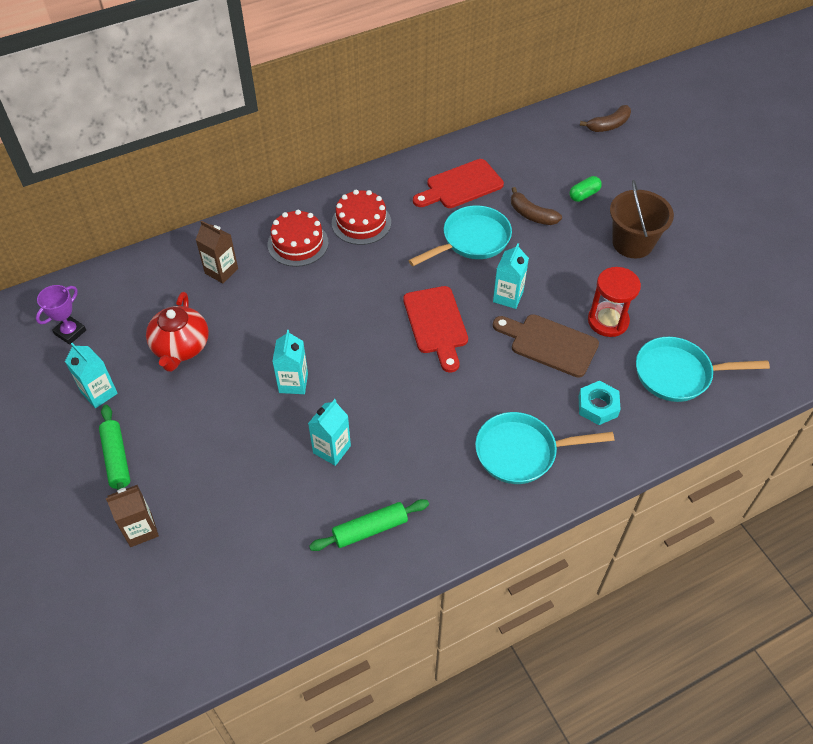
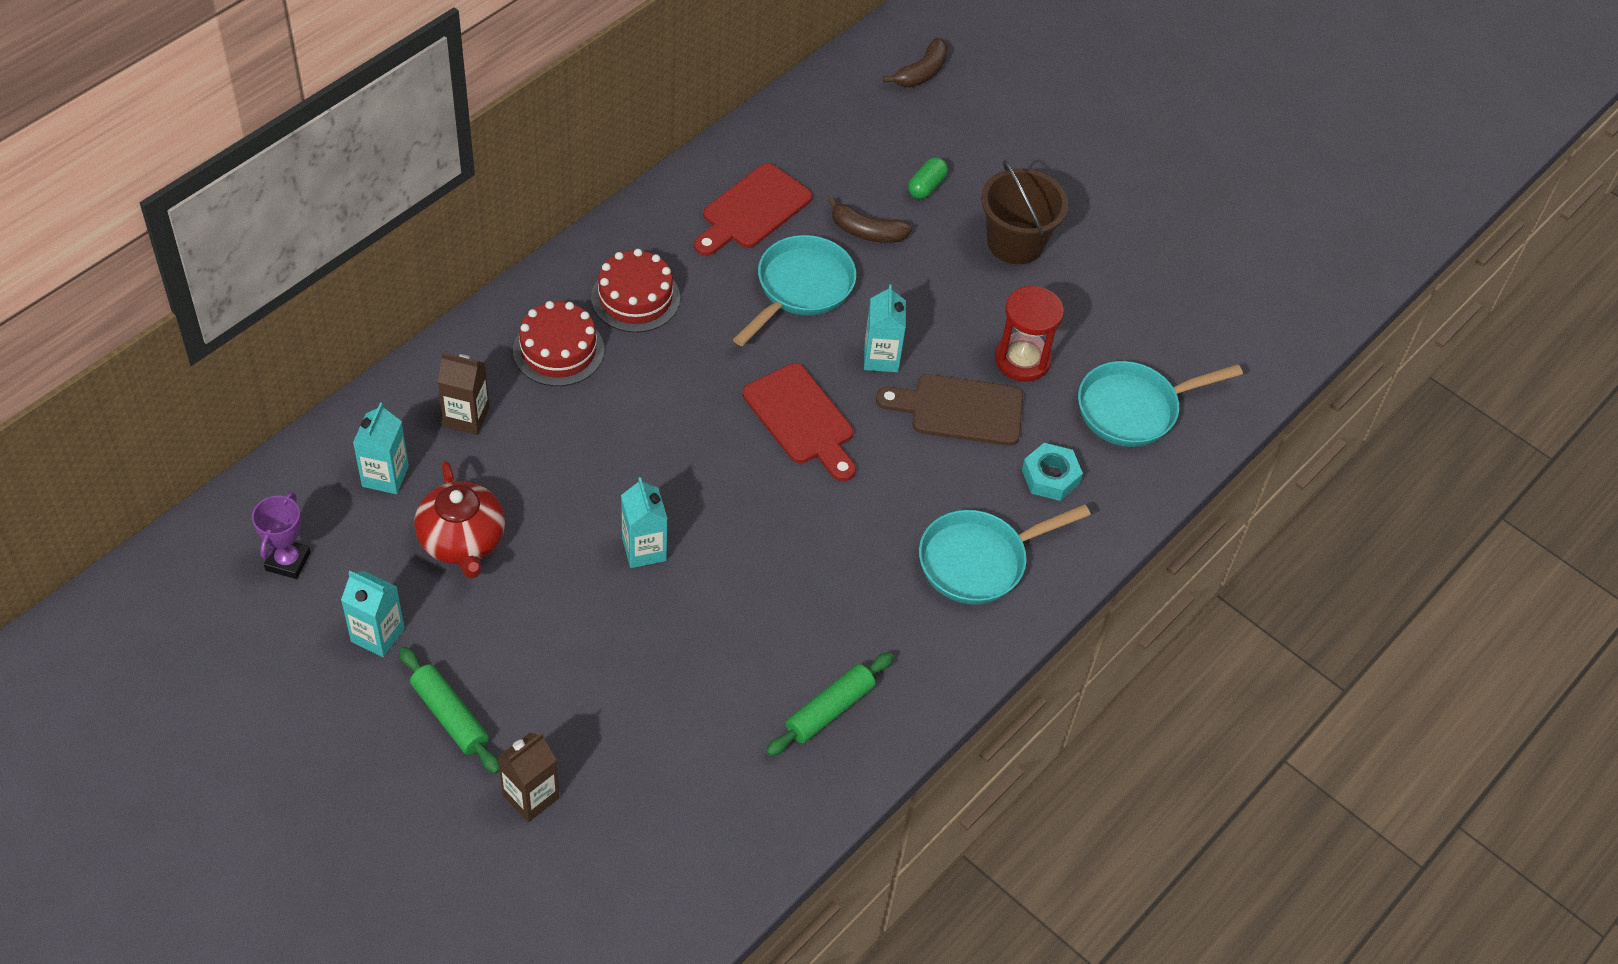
camera: 25 degrees left, 0 degrees up
turquoise carton [308,399,351,466] -> turquoise carton moved to [353,402,409,494]

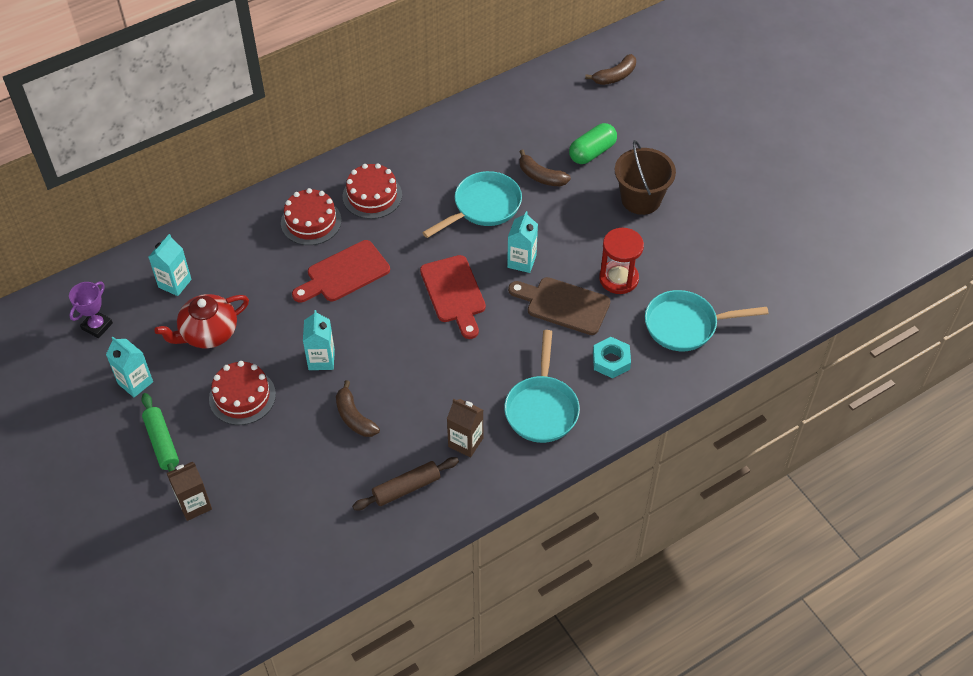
camera: 20 degrees right, 0 degrees up
red teapot [414,461,505,578] -> red teapot turned 60 degrees clockwise [154,294,249,348]
brown carton [437,352,490,435] -> brown carton moved to [447,399,483,458]
red cutting board [694,163,812,256] -> red cutting board moved to [292,240,390,302]
green rolling pin [766,652,894,756] -> brown rolling pin [352,457,459,510]
green capsule [908,157,948,199] -> green capsule [569,123,617,164], size x1.52
turquoise pan [919,504,1091,605] -> turquoise pan turned 75 degrees counterclockwise [504,330,580,443]
none -> red cake [209,361,276,425]
none -> brown banana [336,380,380,437]

